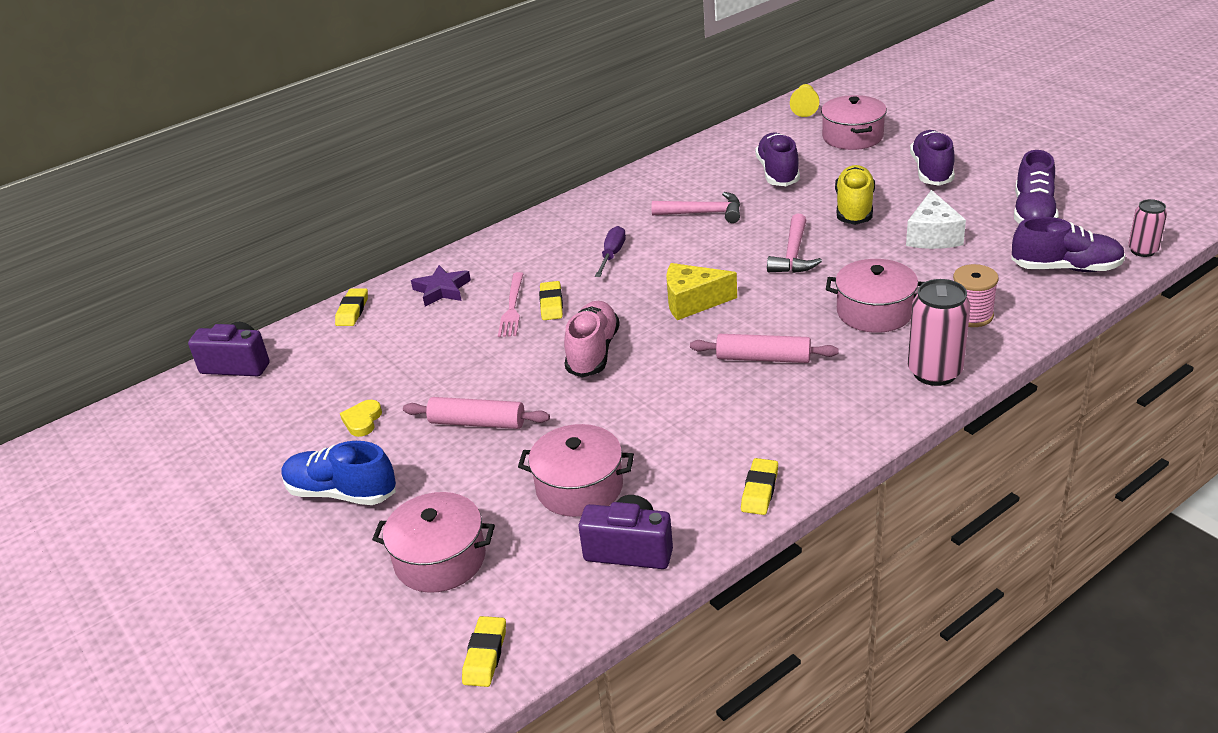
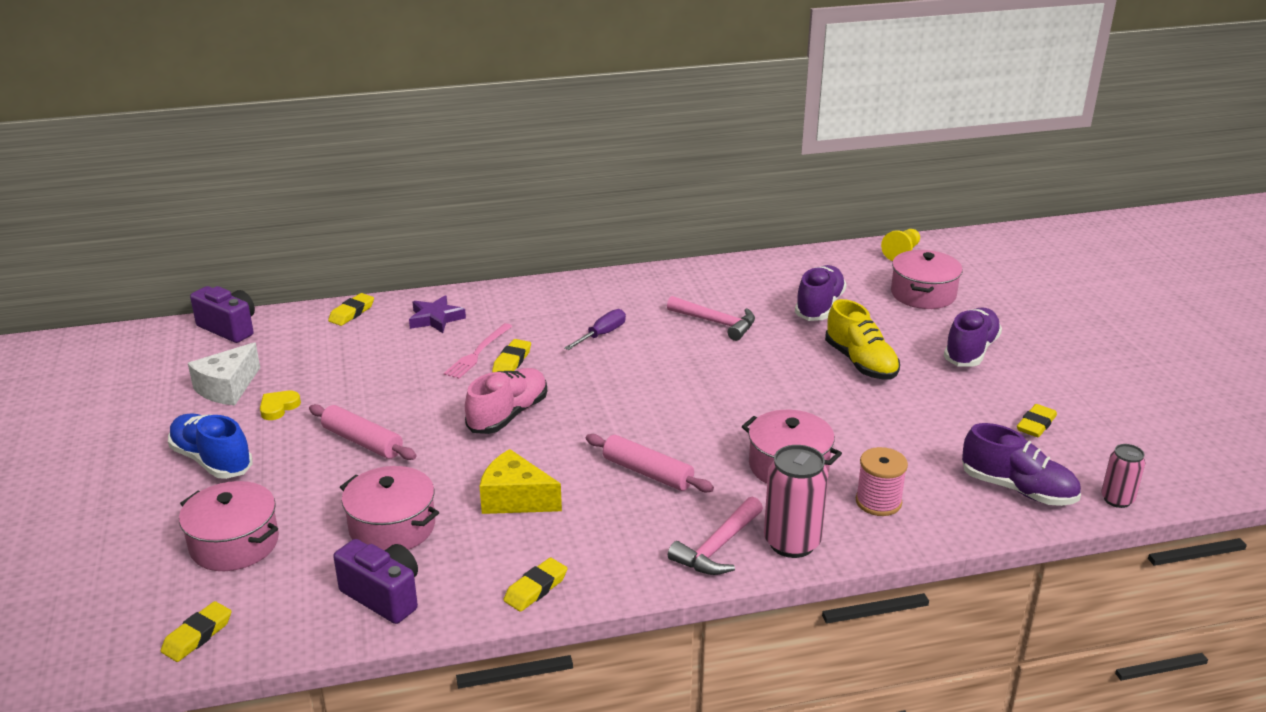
camera: 20 degrees right, 5 degrees down
yellow cheese [666,263,737,320] -> yellow cheese moved to [480,449,562,514]
pink hammer [767,214,822,273] -> pink hammer moved to [668,497,763,575]
yellow shoe [835,165,875,225] -> yellow shoe turned 120 degrees clockwise [825,299,900,380]
white cheese [906,190,966,249] -> white cheese moved to [188,342,260,405]
purple shoe [1014,150,1058,224] -> yellow eraser [1017,404,1057,437]

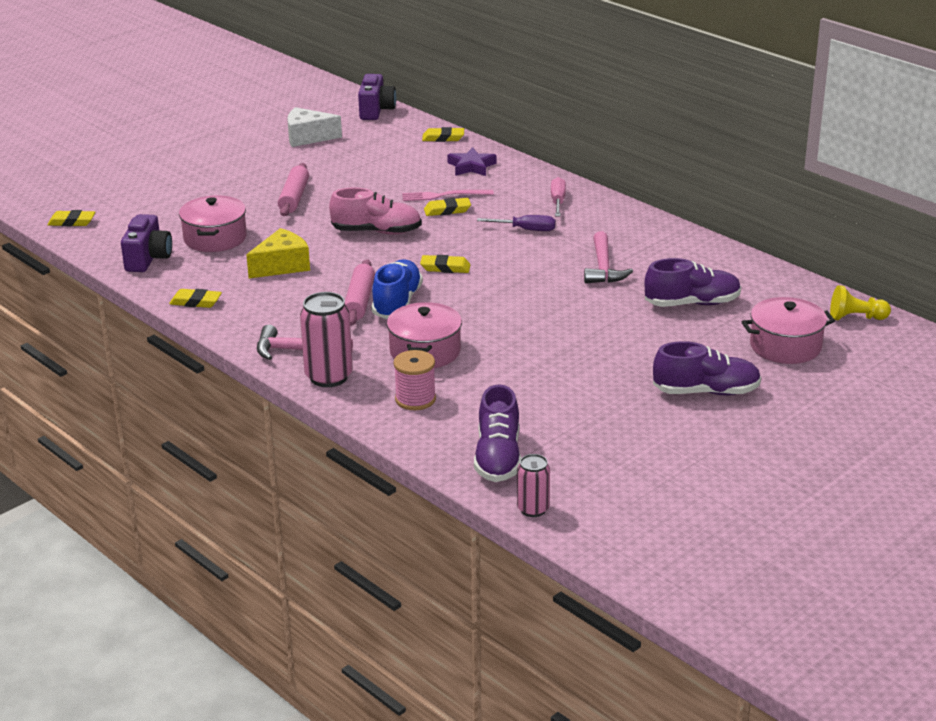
camera: 60 degrees right, 0 degrees up
blue shoe [168,413,253,479] -> blue shoe moved to [371,260,423,319]
pink pot [179,481,279,571] -> none
yellow heart [260,391,301,420] -> none
yellow cheese [480,449,562,514] -> yellow cheese turned 60 degrees clockwise [246,228,310,278]
yellow shoe [825,299,900,380] -> none
yellow eraser [1017,404,1057,437] -> yellow eraser moved to [420,255,471,273]
none -> pink screwdriver [551,177,566,216]

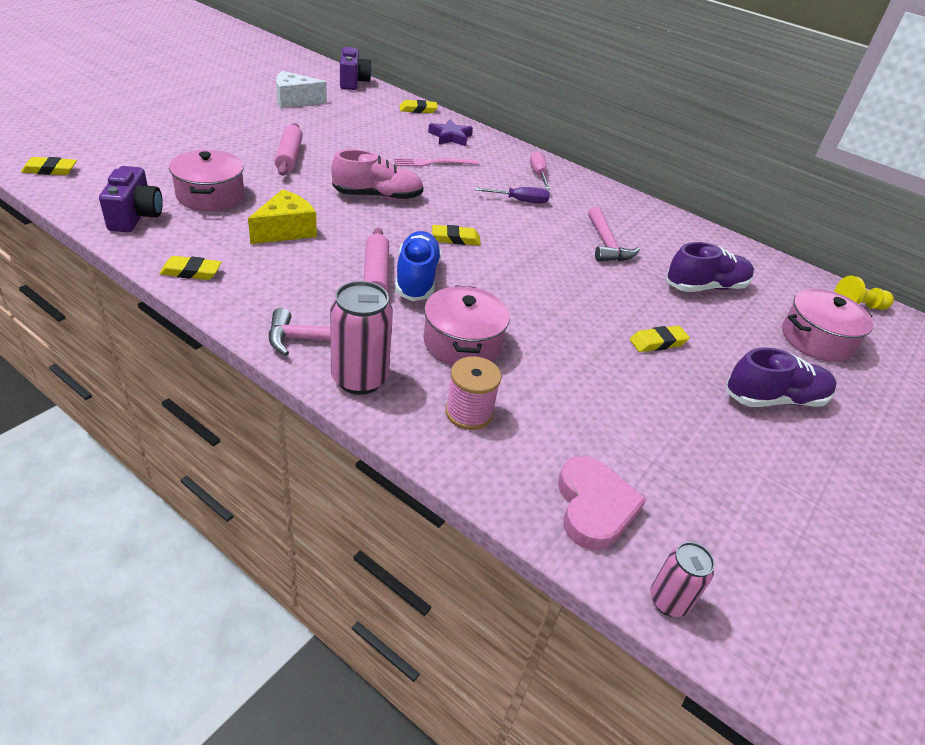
camera: 15 degrees left, 10 degrees up
yellow eraser [424,198,471,216] -> yellow eraser moved to [630,326,690,352]
purple shoe [474,384,521,482] -> pink heart [558,456,646,551]

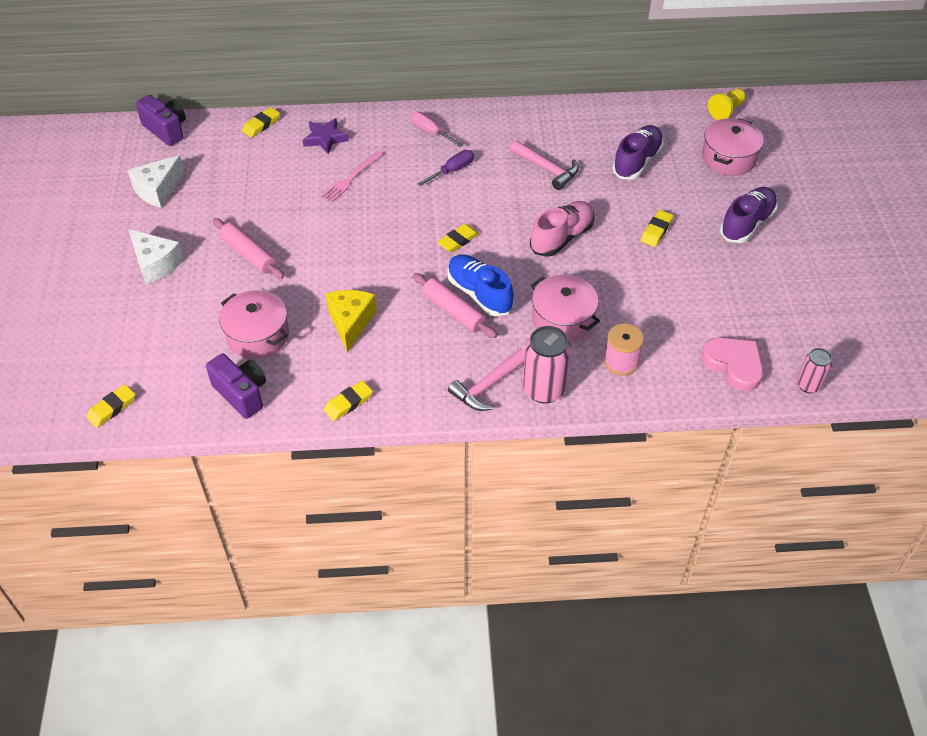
camera: 35 degrees left, 10 degrees up
pink shoe [331,149,424,200] -> pink shoe moved to [530,201,594,257]
none -> white cheese [128,229,184,284]

